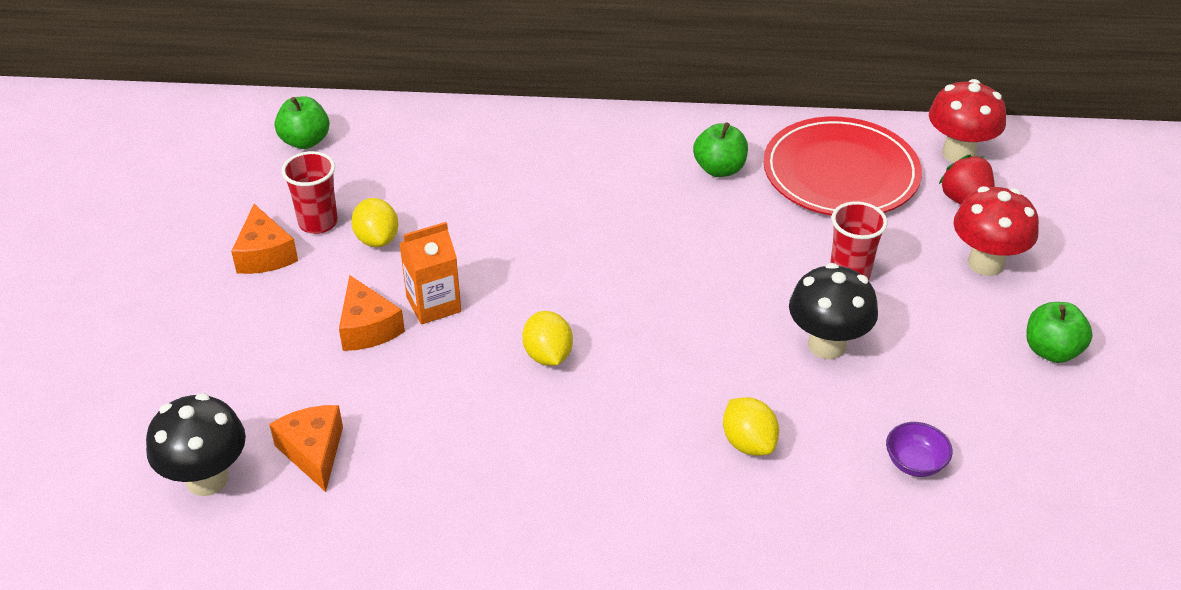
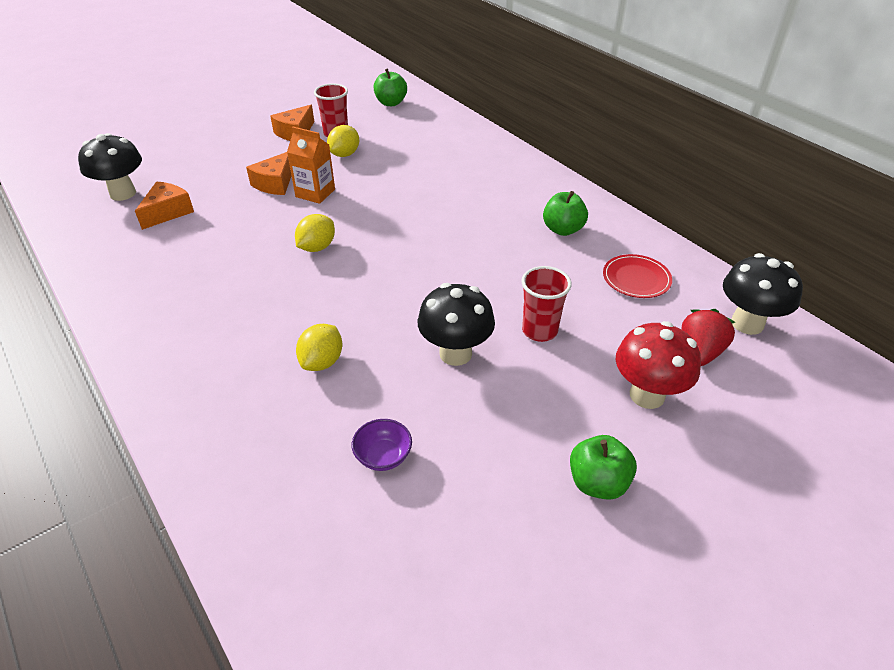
camera: 50 degrees right, 0 degrees up
red plate [763,117,922,216] -> red plate [603,254,672,298], size x0.50
red mushroom [929,79,1006,163] -> black mushroom [723,253,803,335]

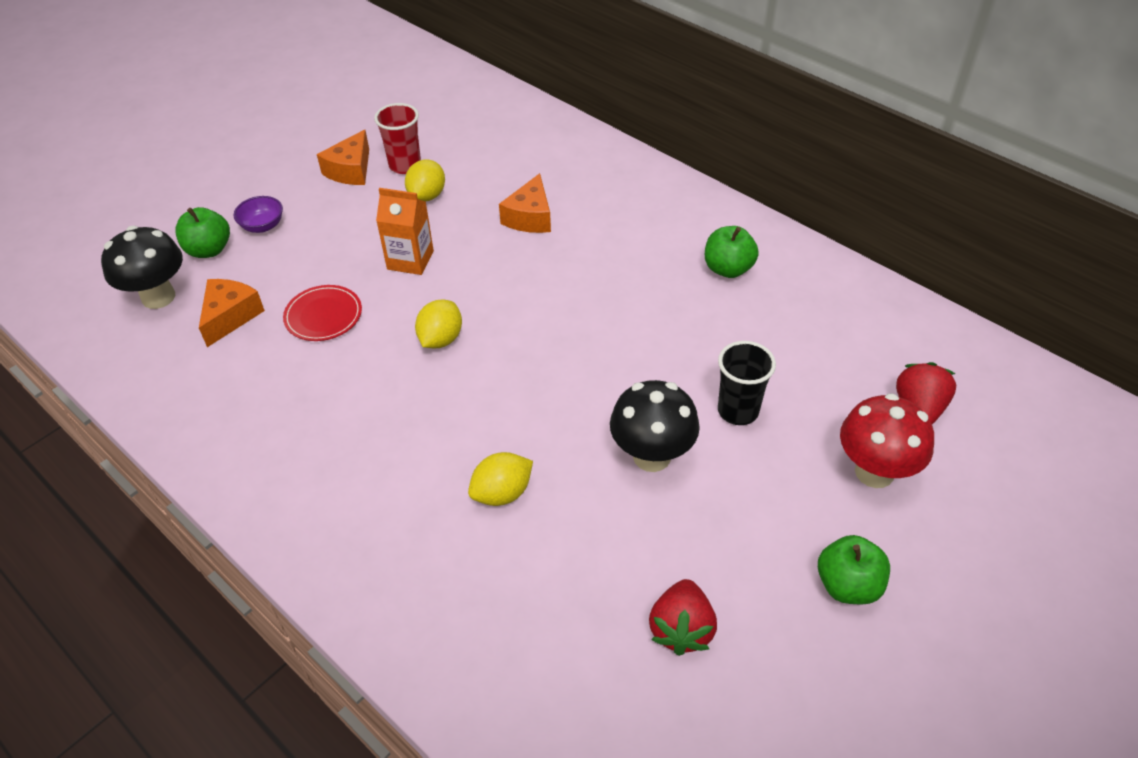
camera: 10 degrees left, 5 degrees up
orange cheese [246,152,291,195] -> orange cheese moved to [499,173,551,233]
yellow lemon [296,324,342,371] -> yellow lemon turned 45 degrees clockwise [468,452,533,506]
purple bowl [352,419,412,471] -> purple bowl moved to [234,196,283,233]
green apple [374,68,407,106] -> green apple moved to [175,207,230,258]
red cup [521,266,572,342] -> black cup [718,341,776,425]
red plate [603,254,672,298] -> red plate moved to [283,285,362,341]
black mushroom [723,253,803,335] -> none
none -> red strawberry [649,579,717,656]

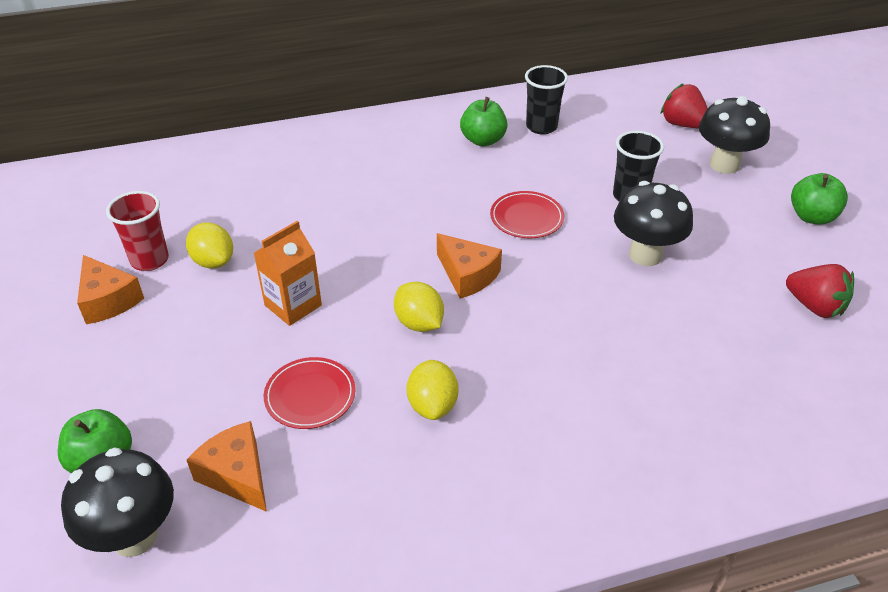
camera: 60 degrees left, 5 degrees down
purple bowl [234,196,283,233] -> none
yellow lemon [468,452,533,506] -> yellow lemon moved to [407,360,458,420]
orange cheese [499,173,551,233] -> orange cheese moved to [437,233,502,299]
red mushroom [840,393,934,488] -> black mushroom [699,96,770,174]
none -> red plate [490,191,564,238]
none -> black cup [525,65,568,134]

